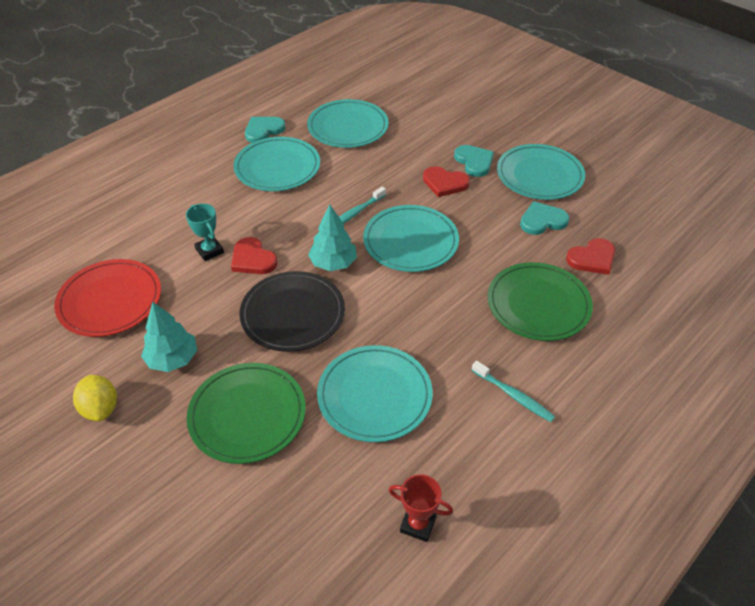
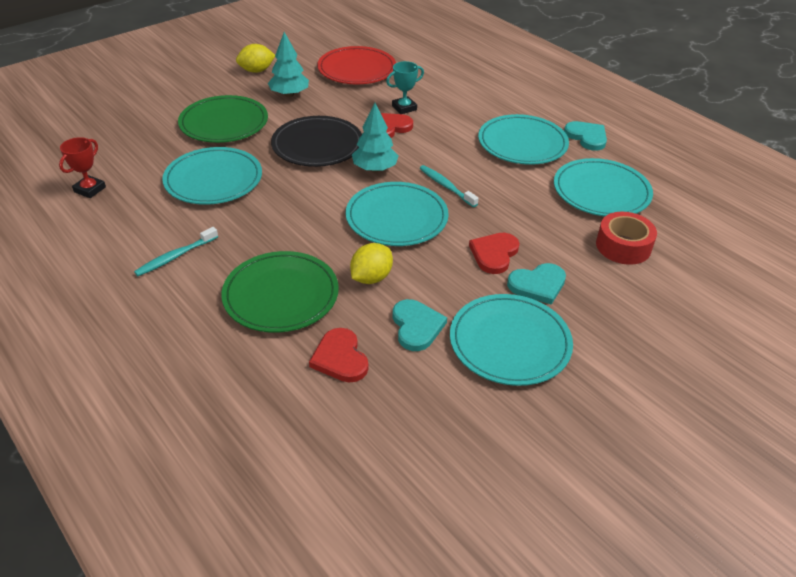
camera: 95 degrees right, 5 degrees down
none -> yellow lemon [350,243,393,284]
none -> red tape [596,212,657,265]

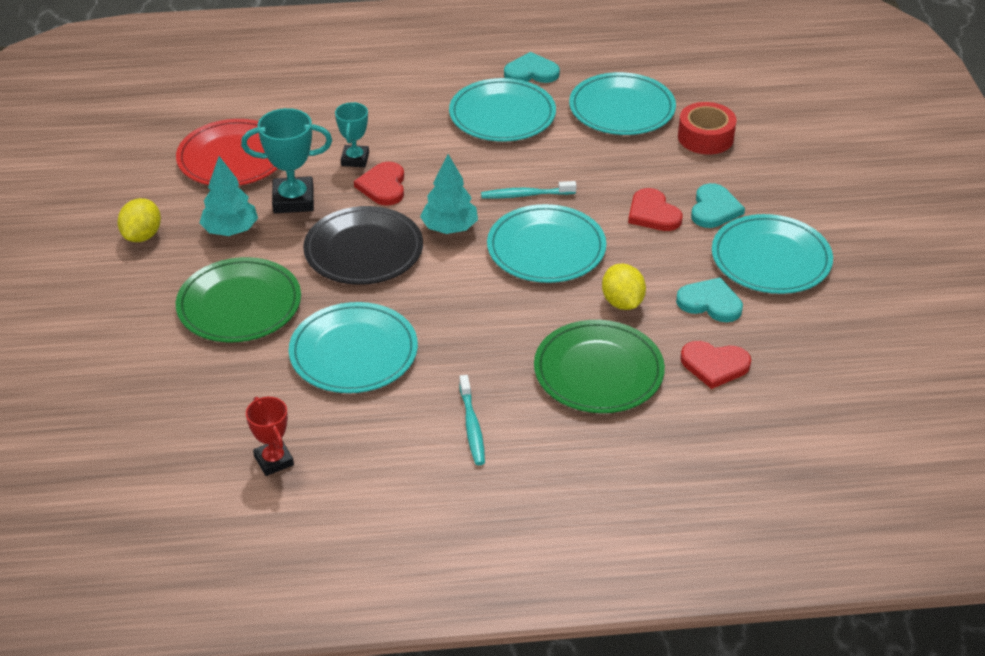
camera: 55 degrees left, 0 degrees up
none -> turquoise trophy [241,108,332,213]

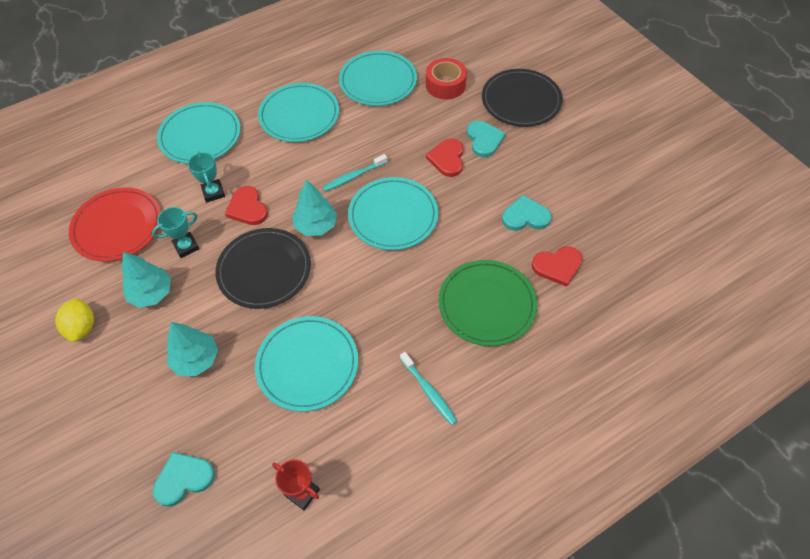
camera: 25 degrees left, 15 degrees up
green plate [176,257,301,342] -> turquoise tree [167,322,218,376]
turquoise trophy [241,108,332,213] -> turquoise trophy [152,207,200,258], size x0.64
turquoise heart [504,52,560,83] -> turquoise heart moved to [153,452,215,507]
yellow lemon [602,264,646,310] -> none
red heart [628,188,683,231] -> red heart turned 60 degrees clockwise [426,138,464,177]
turquoise plate [712,214,833,294] -> turquoise plate moved to [157,102,241,164]
none -> black plate [482,69,563,127]

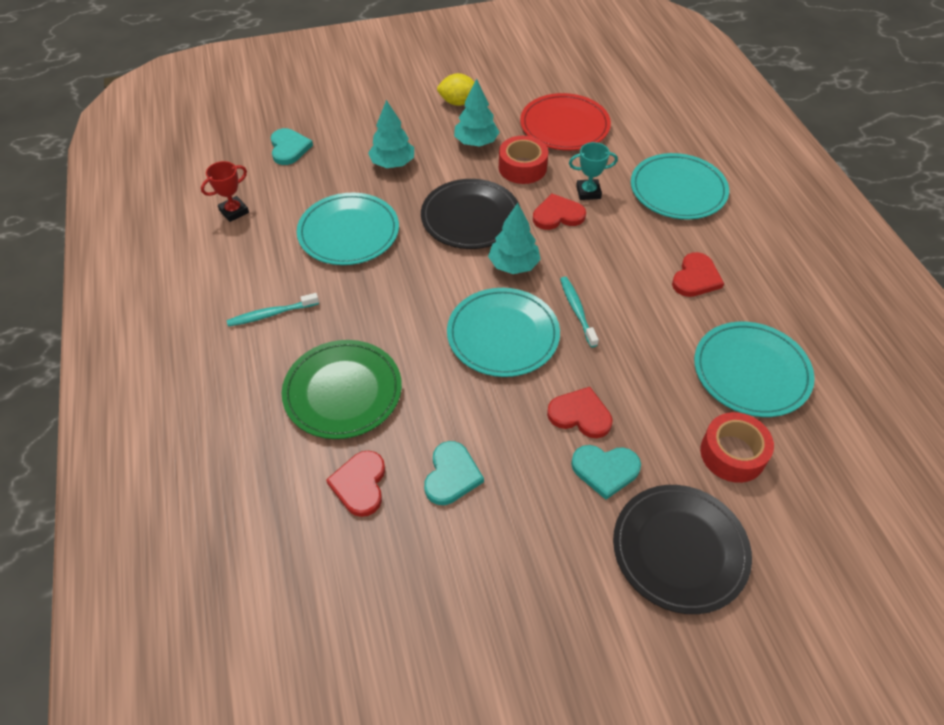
camera: 105 degrees right, 5 degrees down
turquoise trophy [152,207,200,258] -> red tape [499,136,548,184]
turquoise plate [258,83,339,142] -> red heart [672,252,724,297]

